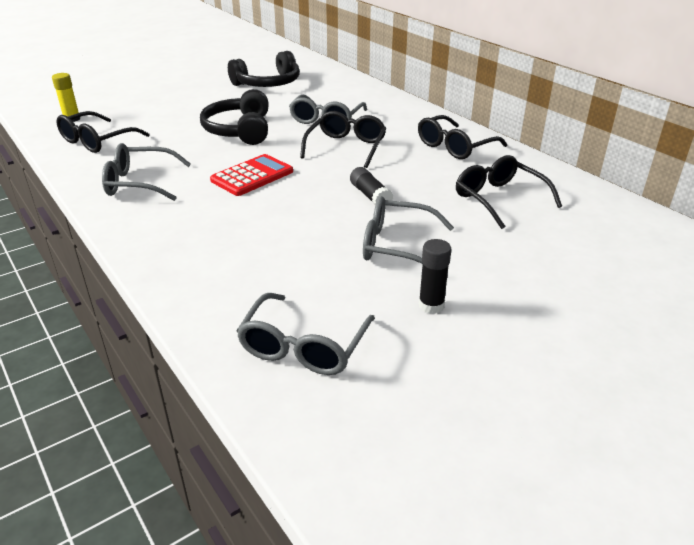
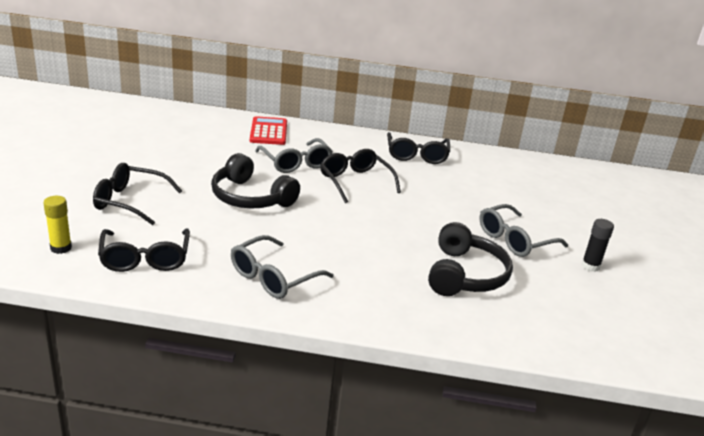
camera: 50 degrees left, 5 degrees down
red calculator [210,154,293,196] -> red calculator moved to [250,116,287,145]
black headphones [228,51,300,87] -> black headphones moved to [428,222,513,296]
grey glasses [236,293,375,375] -> none
black glue stick [350,167,393,208] -> none
black glasses [456,155,562,229] -> black glasses moved to [93,163,182,225]

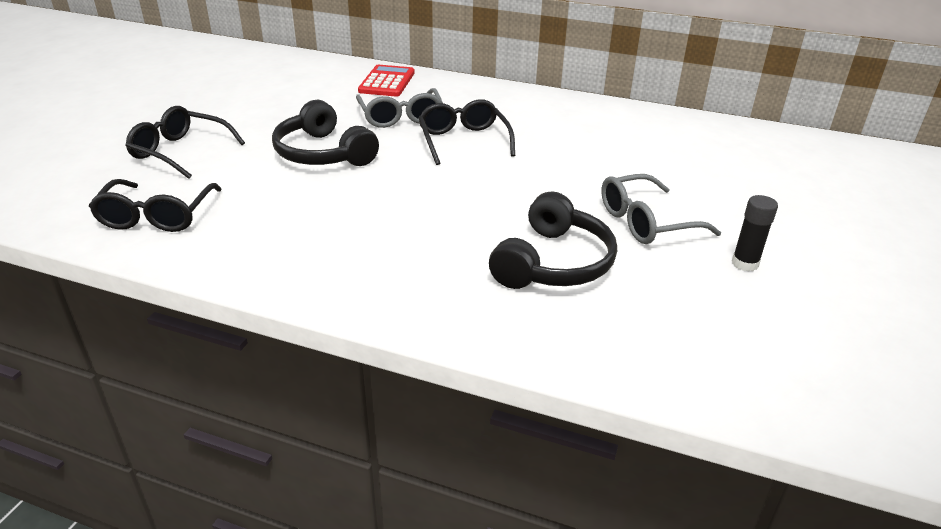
camera: 15 degrees right, 5 degrees up
yellow glue stick [43,196,72,254] -> none
grey glasses [231,235,334,299] -> none
black glasses [387,132,450,164] -> none

